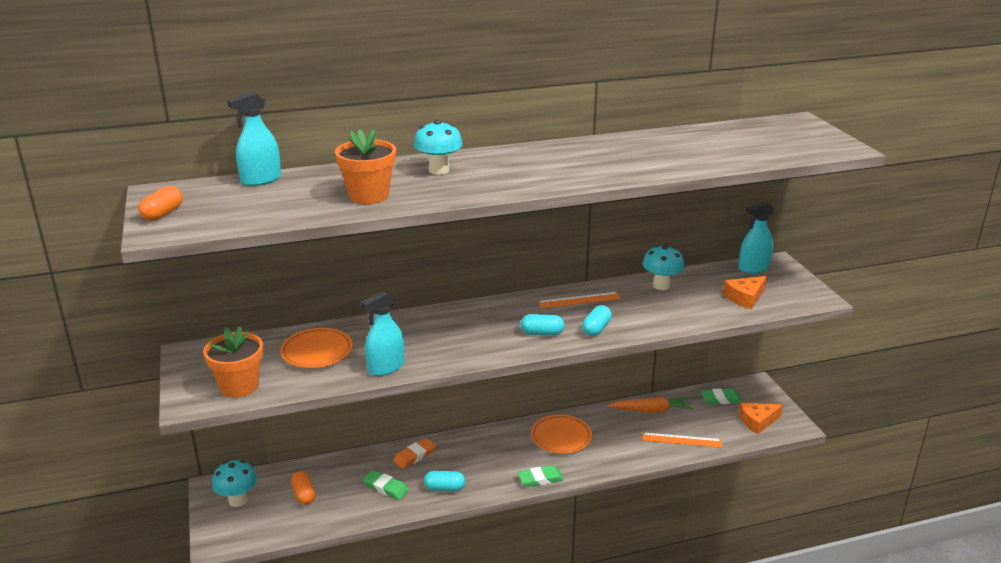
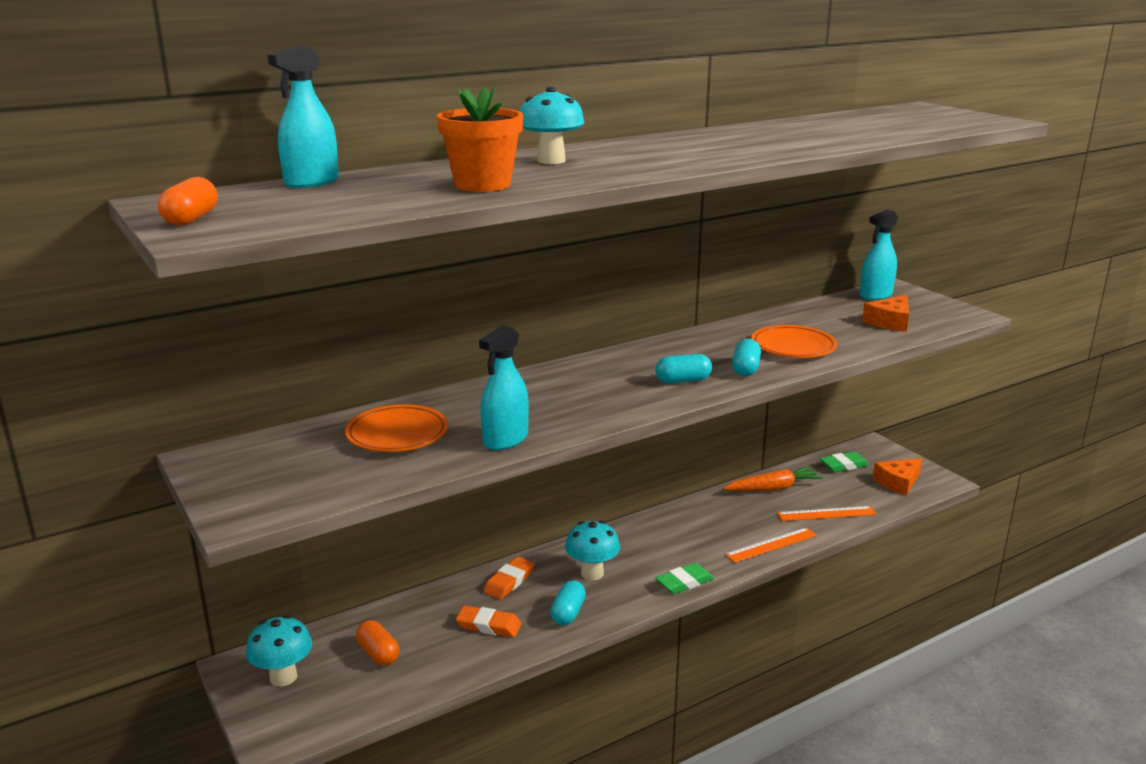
camera: 15 degrees left, 5 degrees down
orange flower pot [203,326,263,398] -> none
green eraser [363,470,409,500] -> orange eraser [456,606,522,637]
turquoise capsule [424,471,466,491] -> turquoise capsule turned 60 degrees counterclockwise [550,580,586,625]
orange plate [531,414,592,454] -> orange plate moved to [751,325,837,358]
orange ruler [538,292,621,308] -> orange ruler moved to [725,527,817,563]
turquoise mushroom [642,245,685,290] -> turquoise mushroom moved to [565,521,620,580]

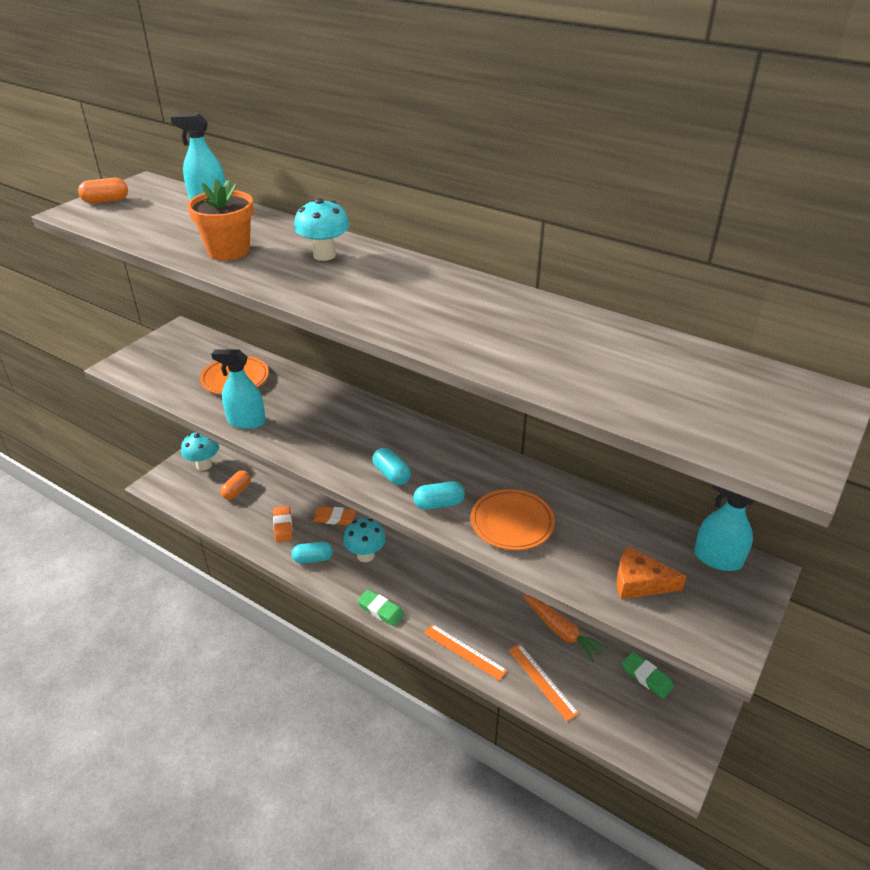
camera: 65 degrees right, 15 degrees up
orange cheese [873,458,922,495] -> none

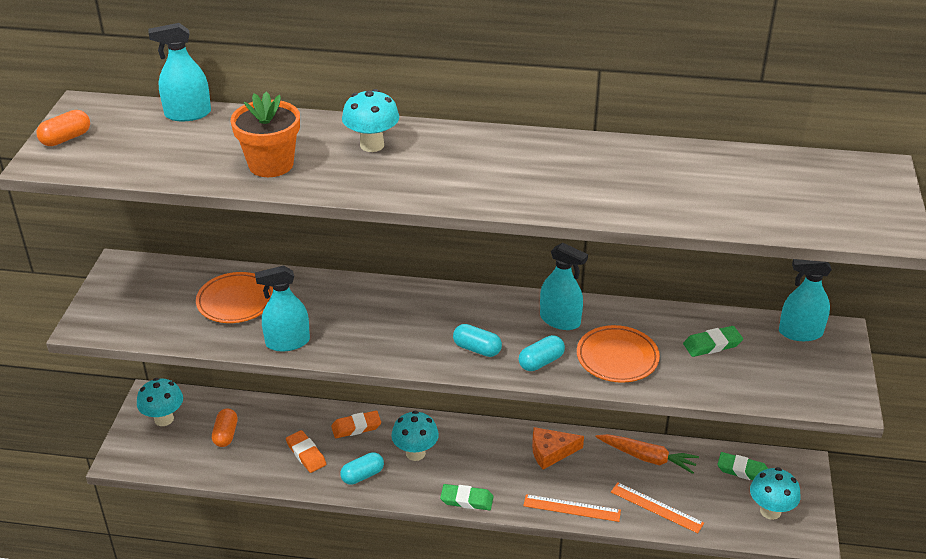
camera: 25 degrees left, 0 degrees up
orange cheese [617,546,686,599] -> orange cheese moved to [532,427,584,470]
none -> turquoise spray bottle [540,243,588,330]
none -> green eraser [683,326,743,357]
none -> turquoise mushroom [750,467,801,520]

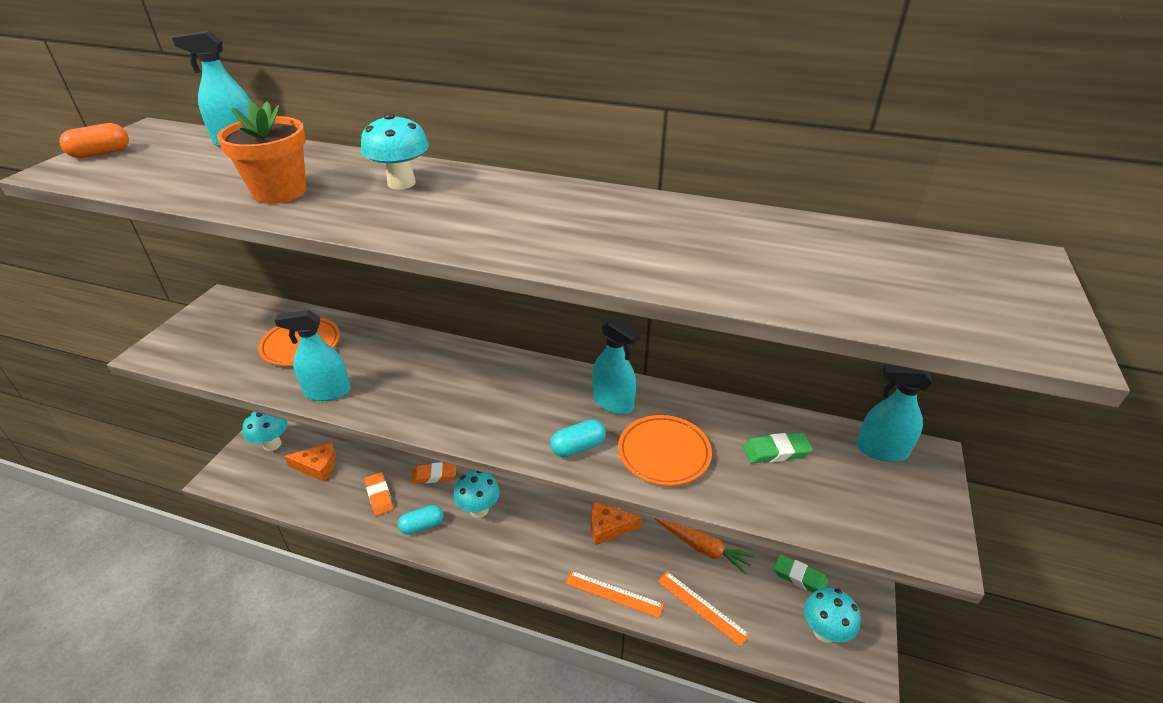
camera: 10 degrees right, 0 degrees up
orange capsule [212,408,238,447] -> orange cheese [284,442,336,482]
green eraser [440,484,494,510] -> none
turquoise capsule [453,324,502,357] -> none

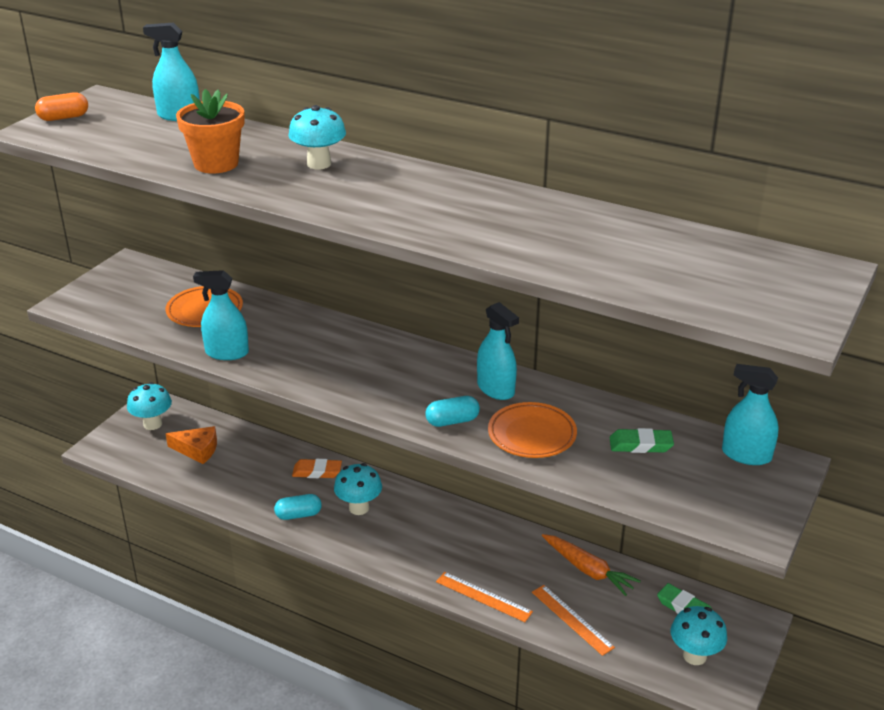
camera: 10 degrees right, 5 degrees down
orange eraser [365,472,394,516] -> none
orange cheese [591,502,642,546] -> none

